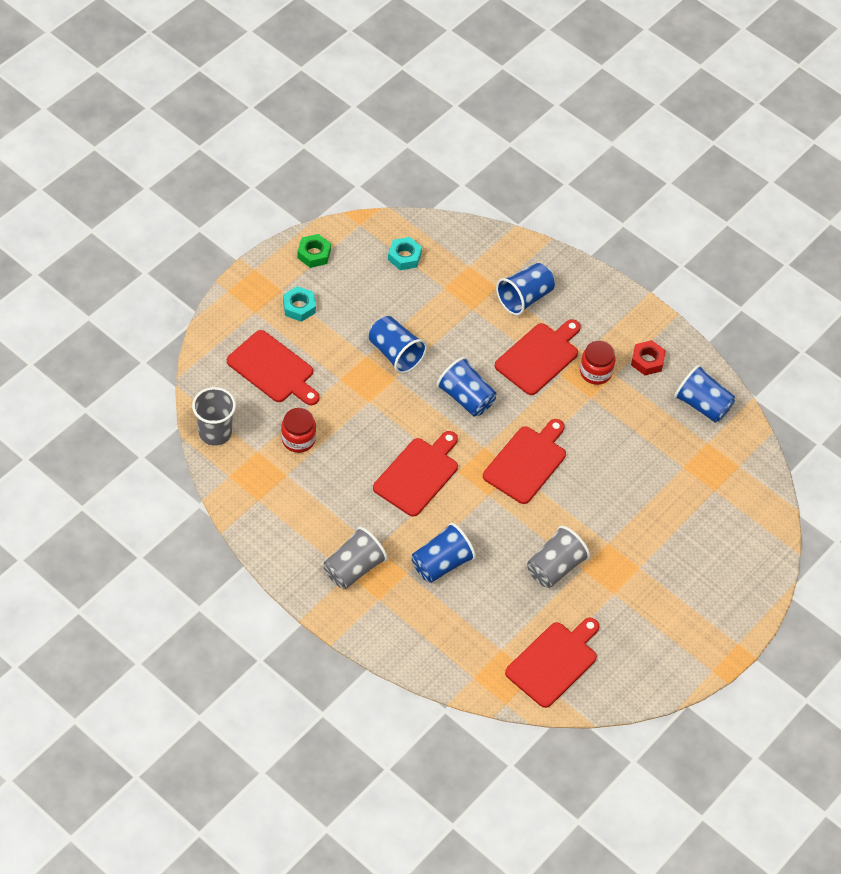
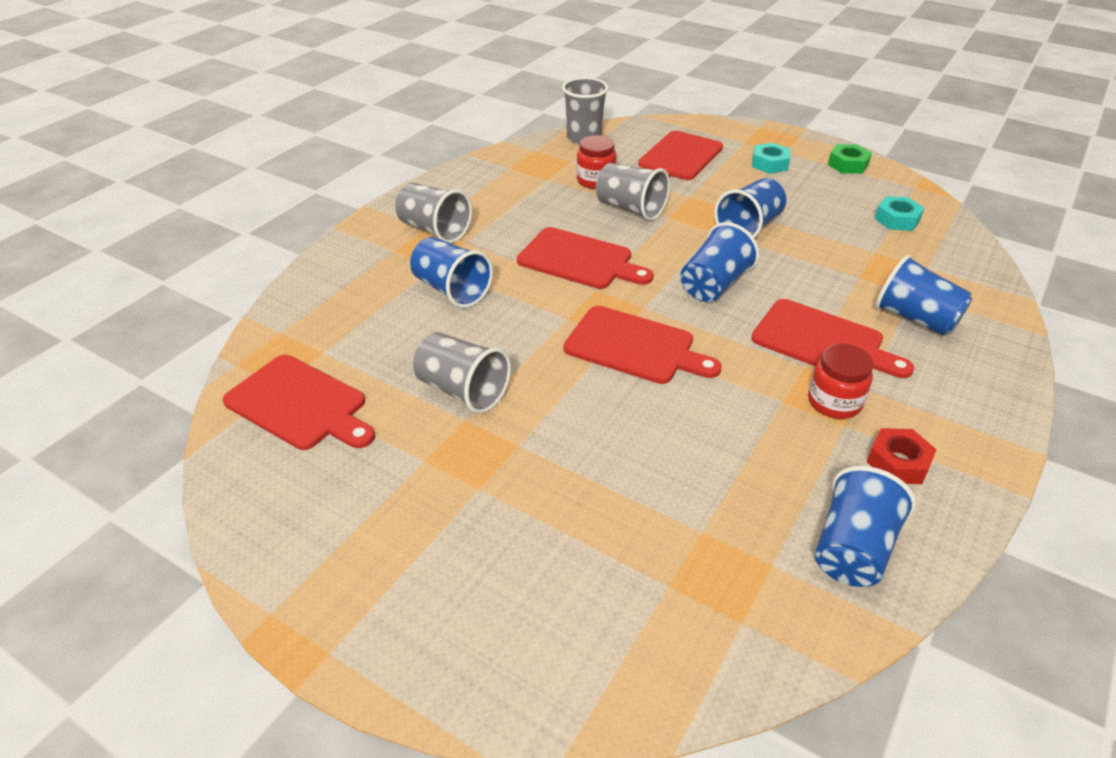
camera: 85 degrees right, 15 degrees down
none -> grey cup [596,163,670,221]

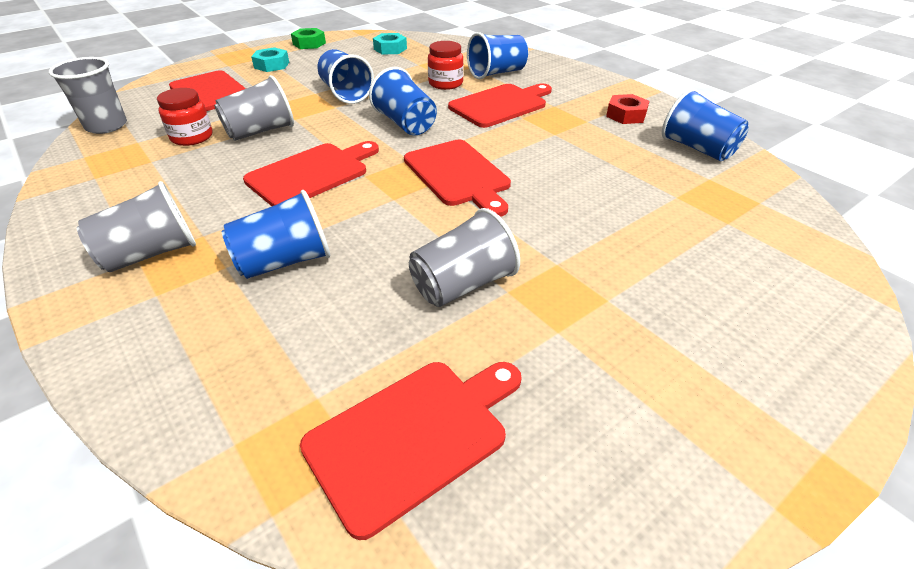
camera: 70 degrees left, 0 degrees up
red cutting board [564,306,722,384] -> red cutting board turned 105 degrees clockwise [404,140,511,217]
red jar [808,344,873,419] -> red jar moved to [428,41,464,90]

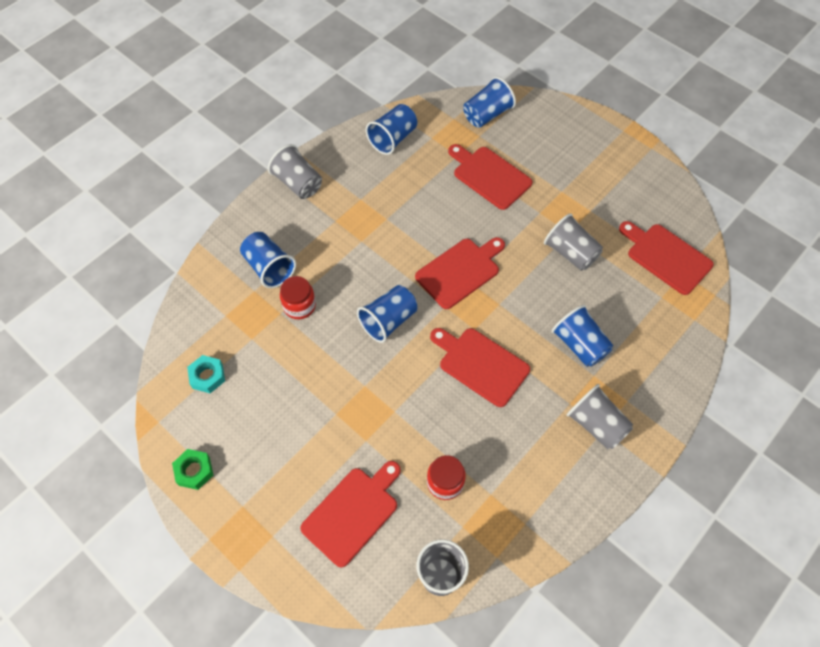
camera: 100 degrees left, 20 degrees up
grey cup [214,75,294,141] -> grey cup moved to [268,144,322,199]
turquoise nut [251,47,289,72] -> none
blue cup [317,49,374,104] -> blue cup moved to [463,77,516,128]
red cutting board [448,84,552,128] -> red cutting board moved to [448,144,532,210]
red nut [606,94,649,124] -> none

